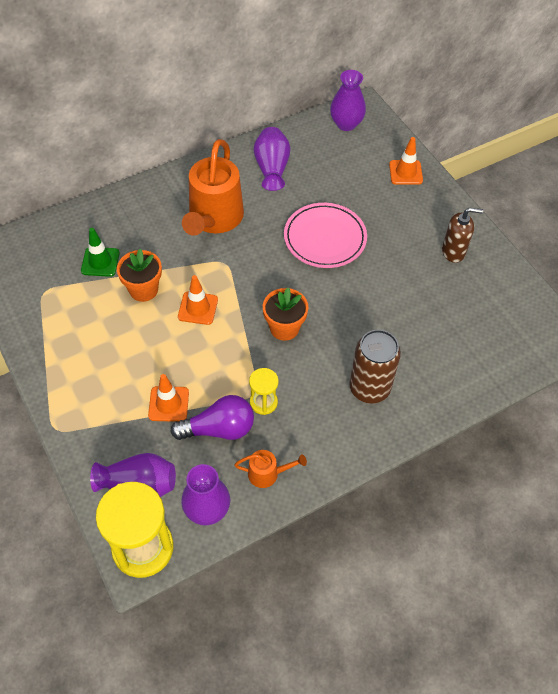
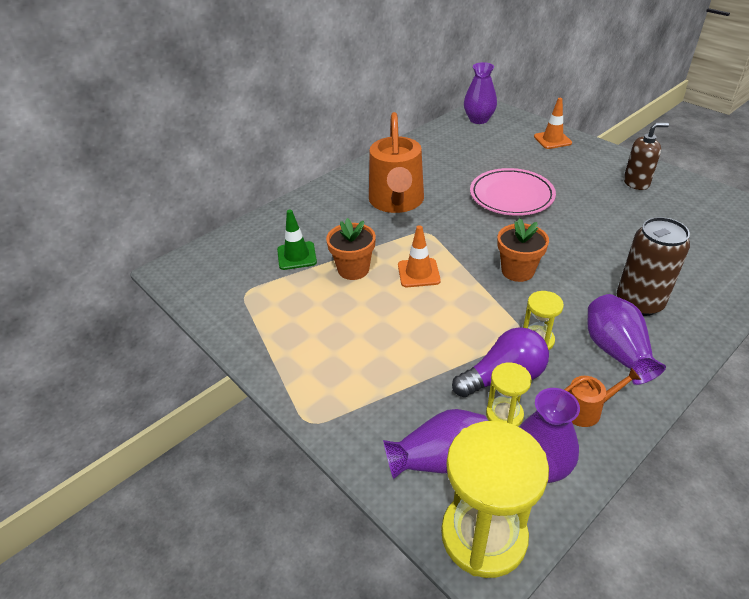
camera: 10 degrees left, 15 degrees down
orange traffic cone [148,374,189,422] -> none
purple vase [254,127,290,191] -> purple vase moved to [587,294,666,385]
none -> yellow hourglass [486,363,532,427]

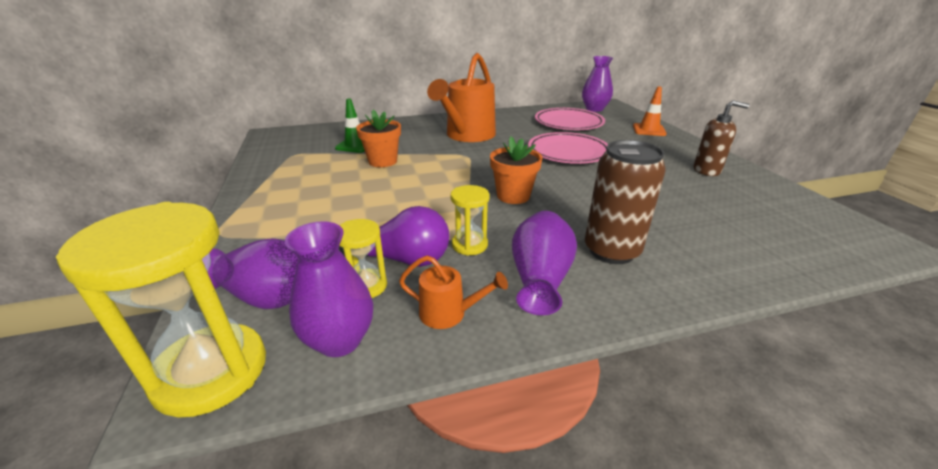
camera: 25 degrees right, 10 degrees down
orange traffic cone [398,225,441,287] -> none
none -> pink plate [535,108,605,130]

